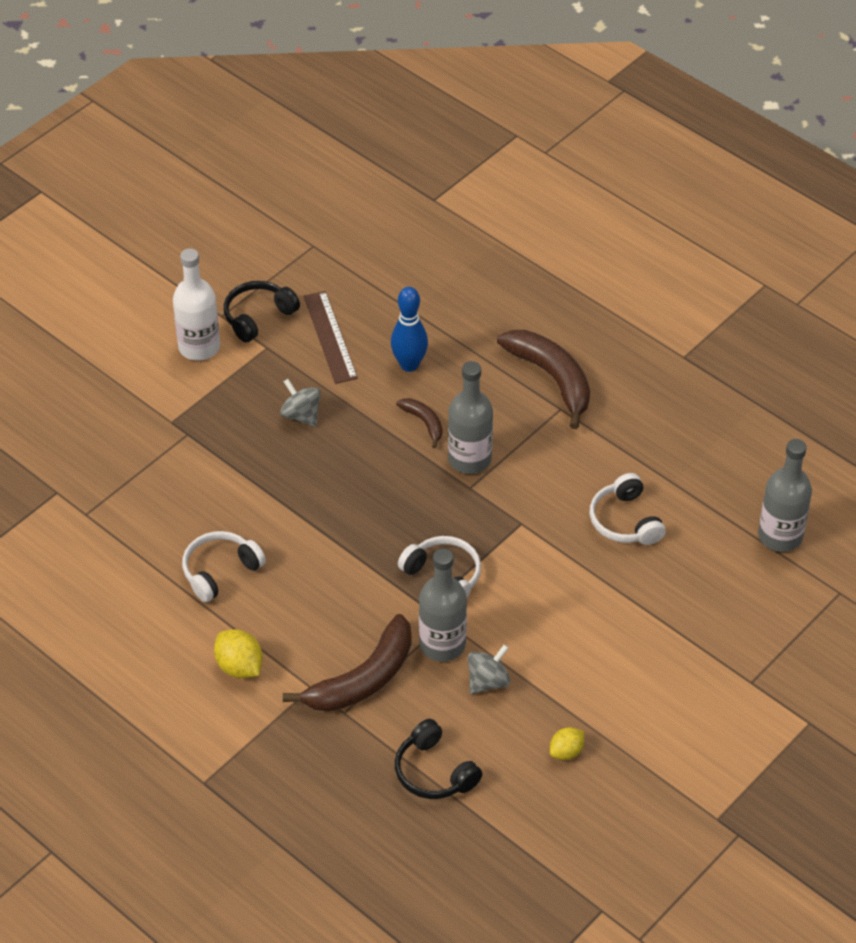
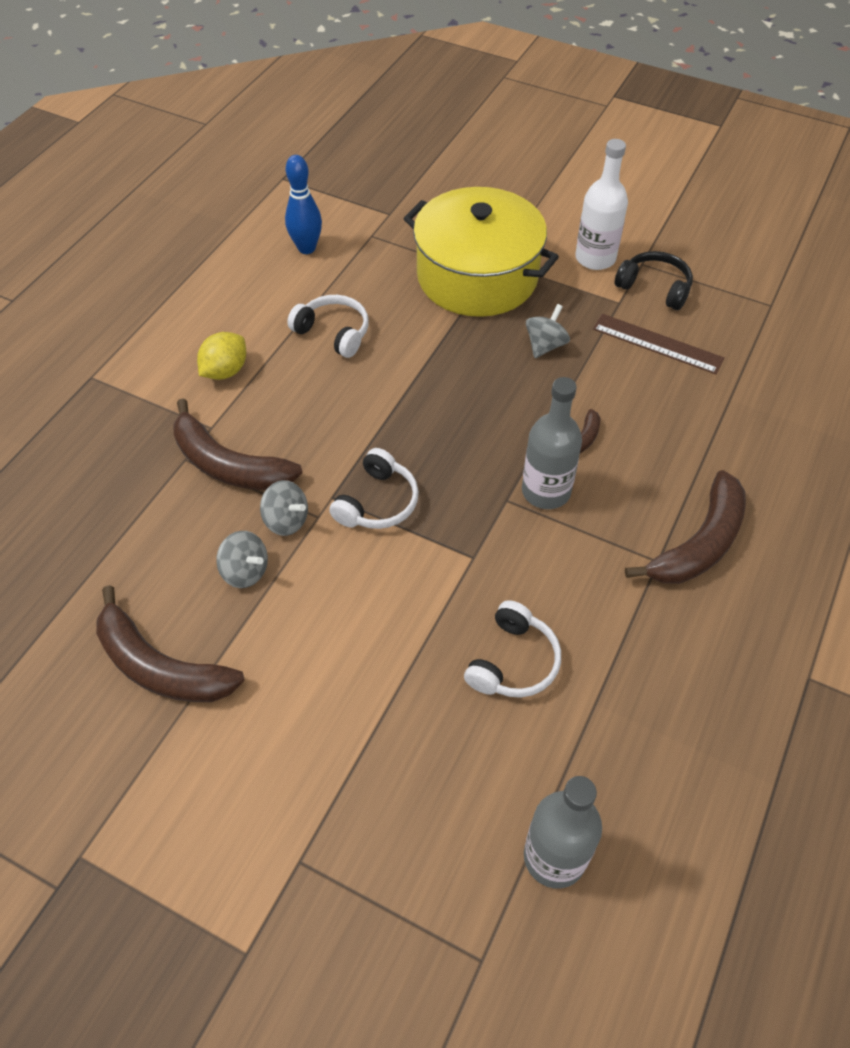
camera: 75 degrees right, 5 degrees up
brown ruler [303,291,358,384] -> brown ruler turned 60 degrees clockwise [593,314,725,374]
blue bowling pin [391,287,428,372] -> blue bowling pin moved to [285,155,322,254]
black headphones [395,719,482,799] -> none
grey bottle [419,548,467,662] -> grey spinning top [260,480,308,536]
yellow lemon [550,727,584,760] -> brown banana [96,585,245,702]
white headphones [590,473,666,545] -> white headphones turned 150 degrees clockwise [464,600,561,698]
none -> yellow pot [404,187,559,317]

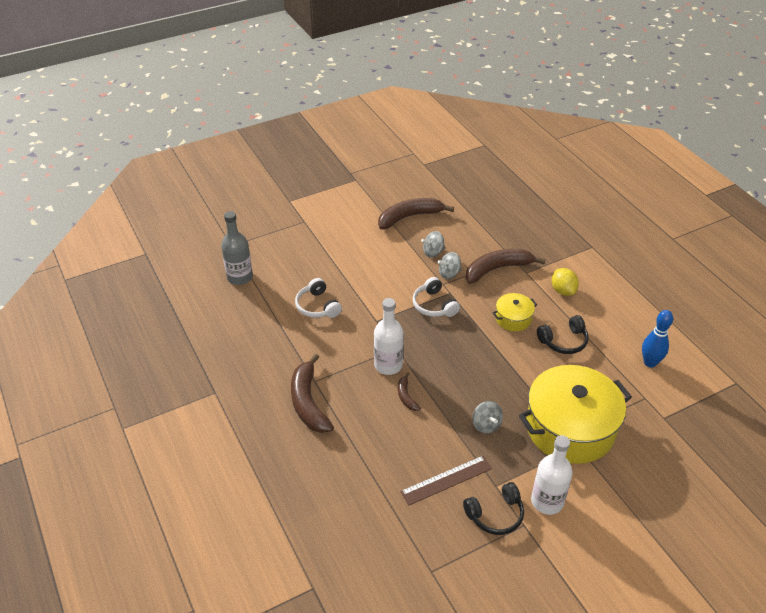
camera: 125 degrees right, 10 degrees down
white headphones [287,295,369,358] -> black headphones [537,315,589,354]
grey bottle [522,377,582,509] -> white bottle [374,298,404,375]
none -> yellow pot [493,293,537,331]

